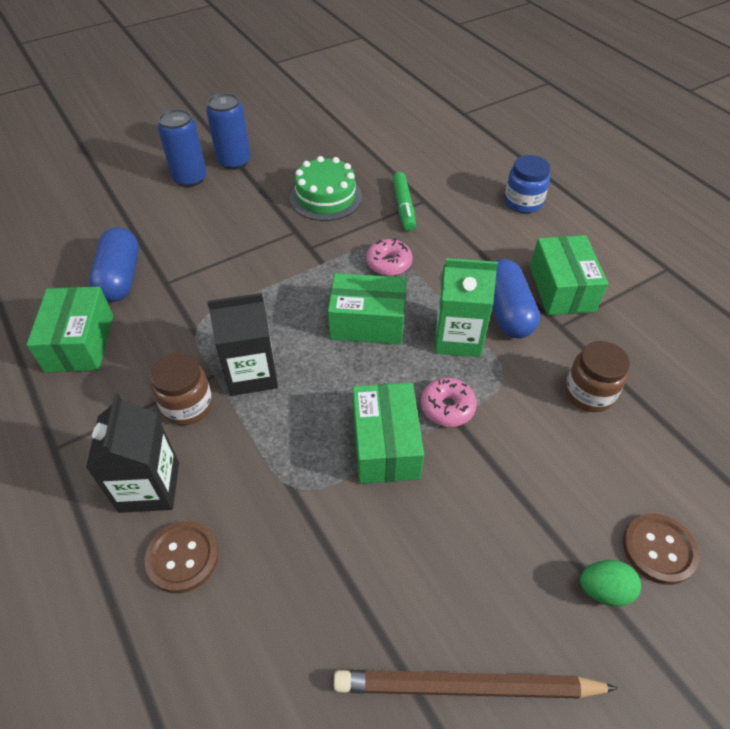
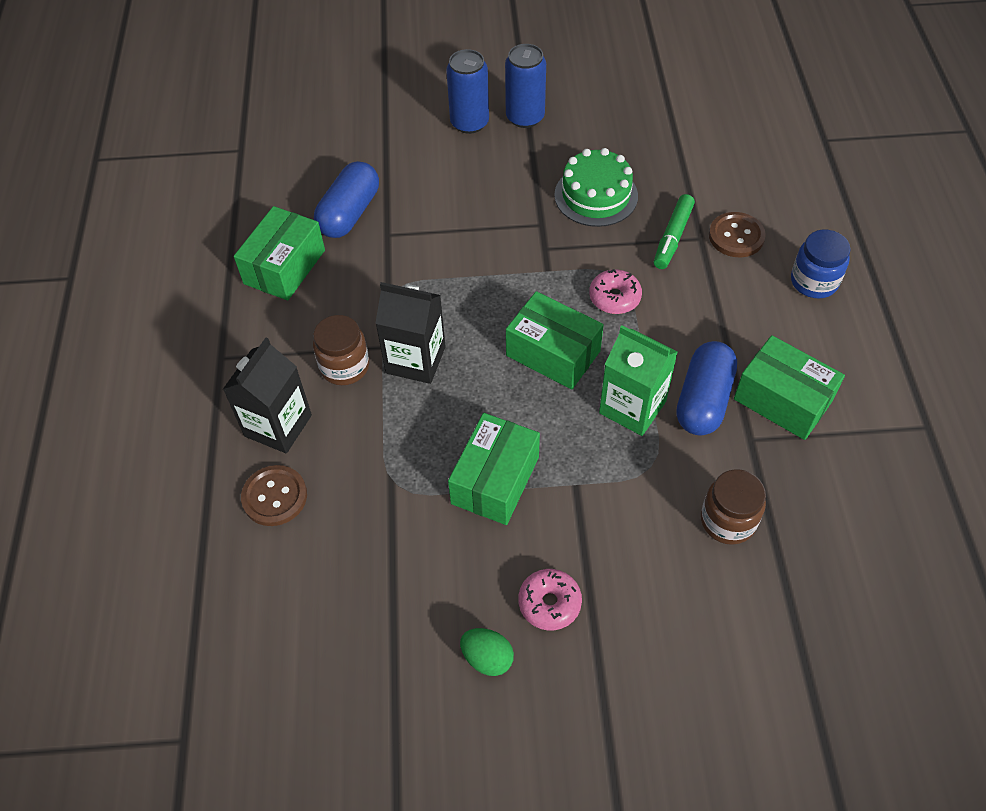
camera: 30 degrees right, 5 degrees up
brown pencil [334,670,618,698] -> none
pink donut [421,378,477,427] -> pink donut moved to [518,569,582,630]
green box [530,235,608,315] -> green box turned 75 degrees counterclockwise [734,335,845,440]
green egg [580,560,641,606] -> green egg moved to [460,628,514,676]
brown button [623,513,699,585] -> brown button moved to [709,212,766,257]

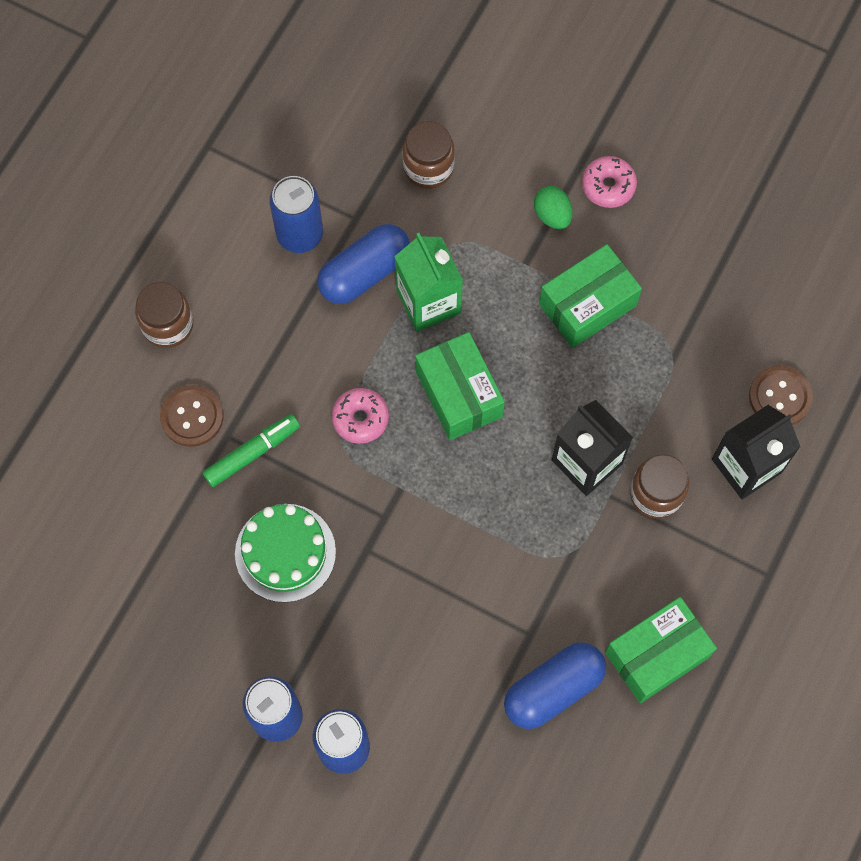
camera: 150 degrees left, 15 degrees up
green egg [460,628,514,676] -> green egg moved to [534,186,573,229]
green box [734,335,845,440] -> blue can [269,176,323,253]
blue jar [791,230,851,298] -> brown jar [135,282,193,348]

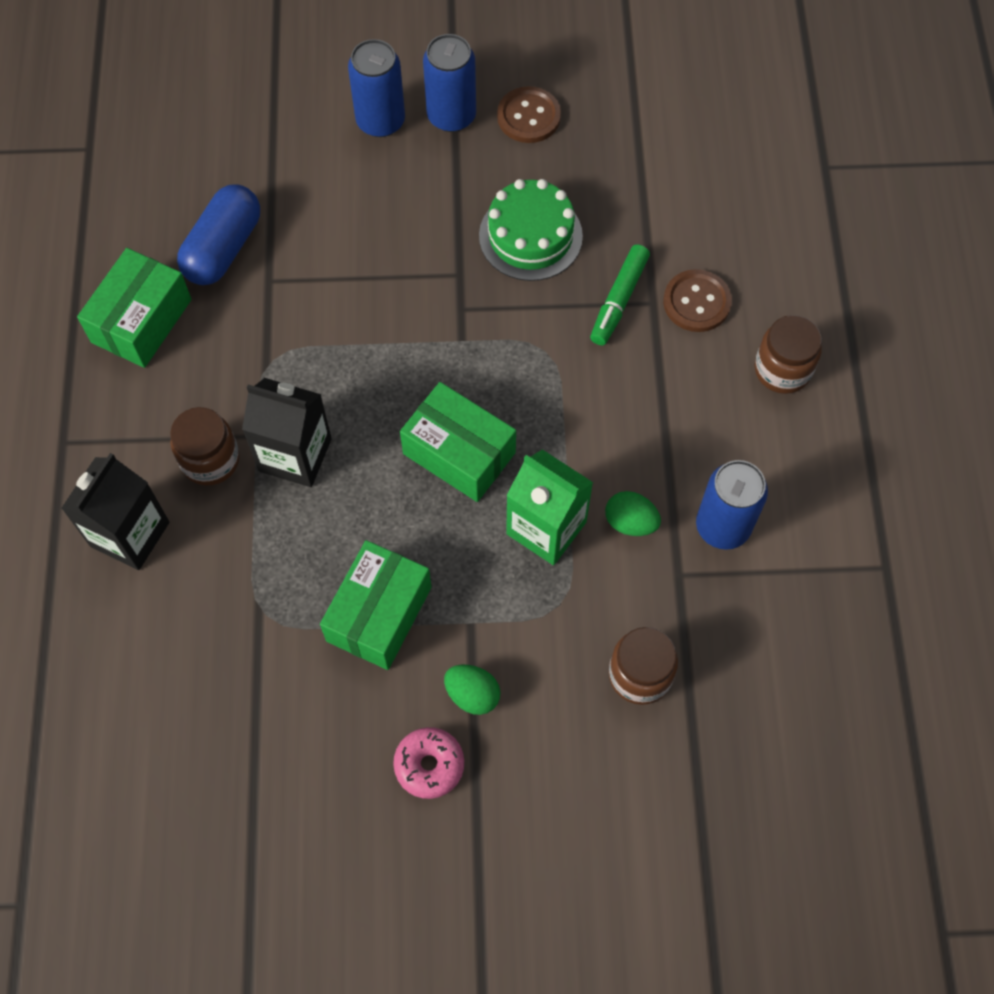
camera: 150 degrees right, 5 degrees down
blue capsule [317,224,410,304] -> green egg [605,491,661,536]
pink donut [332,388,389,444] -> none
brown button [749,365,813,425] -> brown button moved to [497,86,561,143]

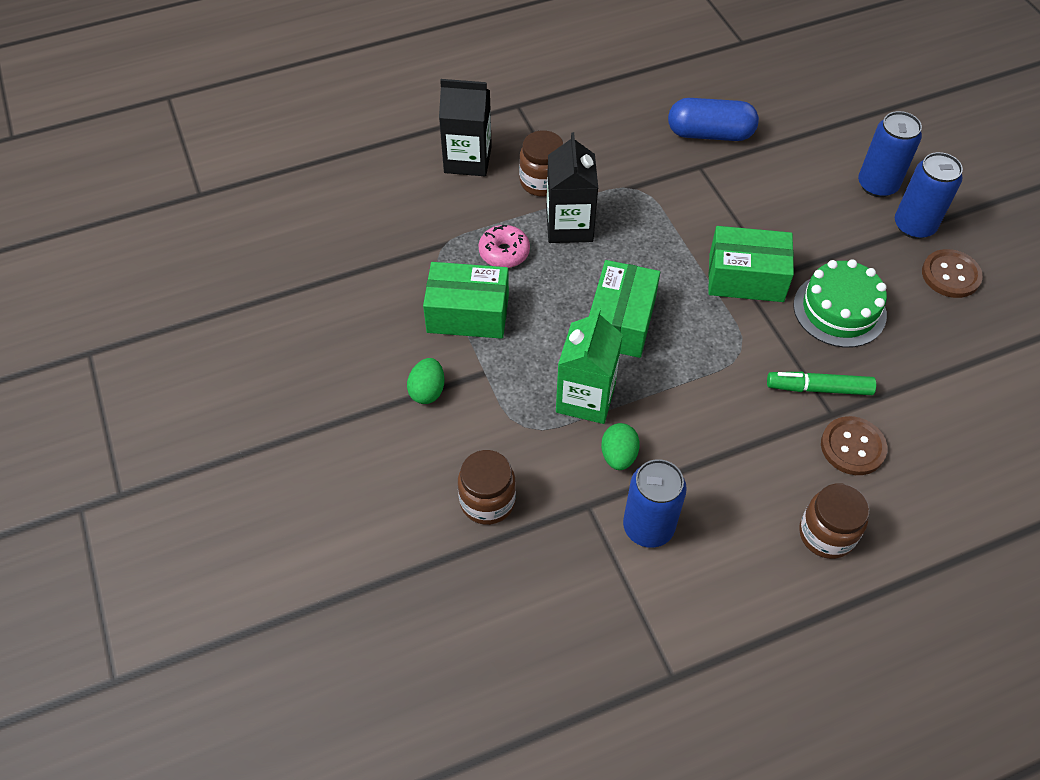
camera: 70 degrees right, 10 degrees down
green box [77,248,192,368] -> green box moved to [708,226,794,302]
pink donut [393,727,464,799] -> pink donut moved to [479,225,530,268]

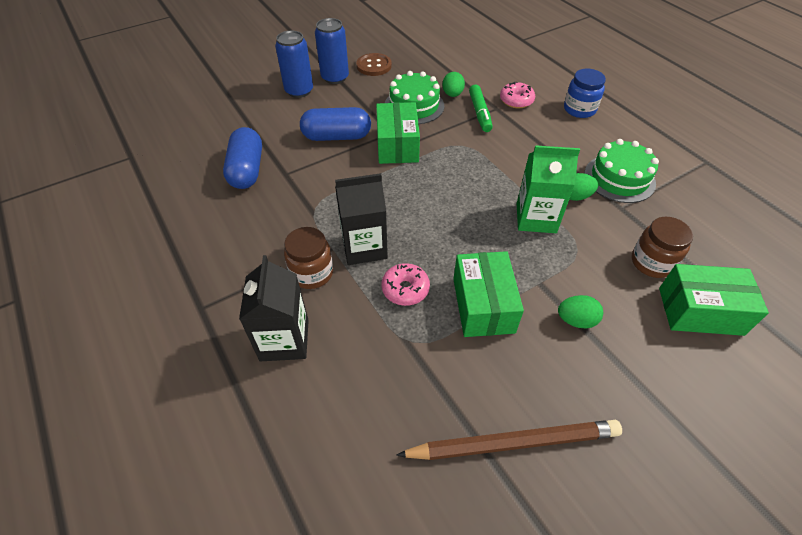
camera: 100 degrees left, 5 degrees down
green box [589,260,660,358] -> green box moved to [659,264,769,336]
blue can [623,459,687,548] -> green cake [584,139,659,203]
brown jar [799,483,870,559] -> blue jar [564,69,606,118]
brown button [821,416,887,475] -> pink donut [500,82,535,108]
none -> blue capsule [300,107,371,141]
none -> brown pencil [396,420,622,460]
none -> green egg [442,72,465,97]

